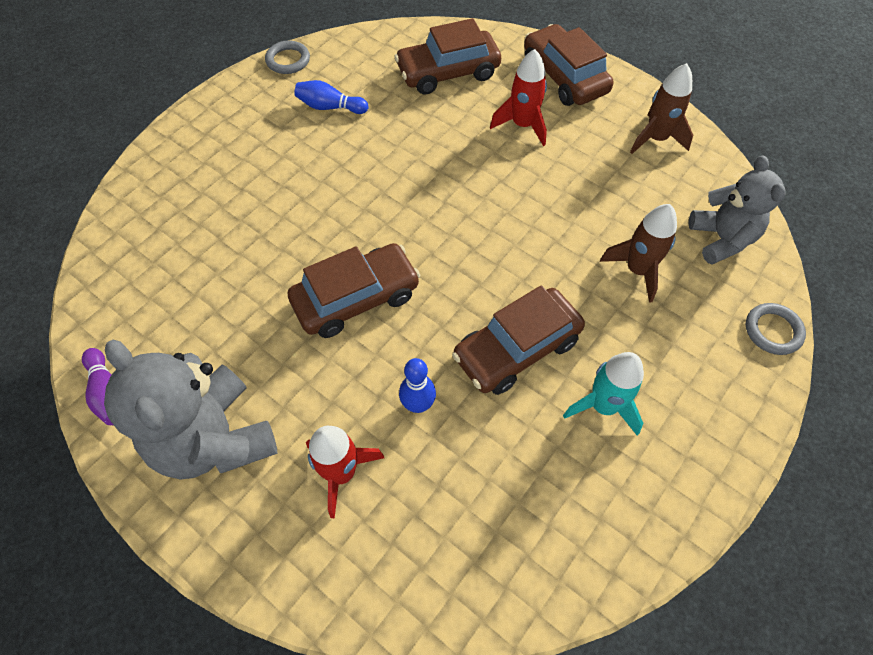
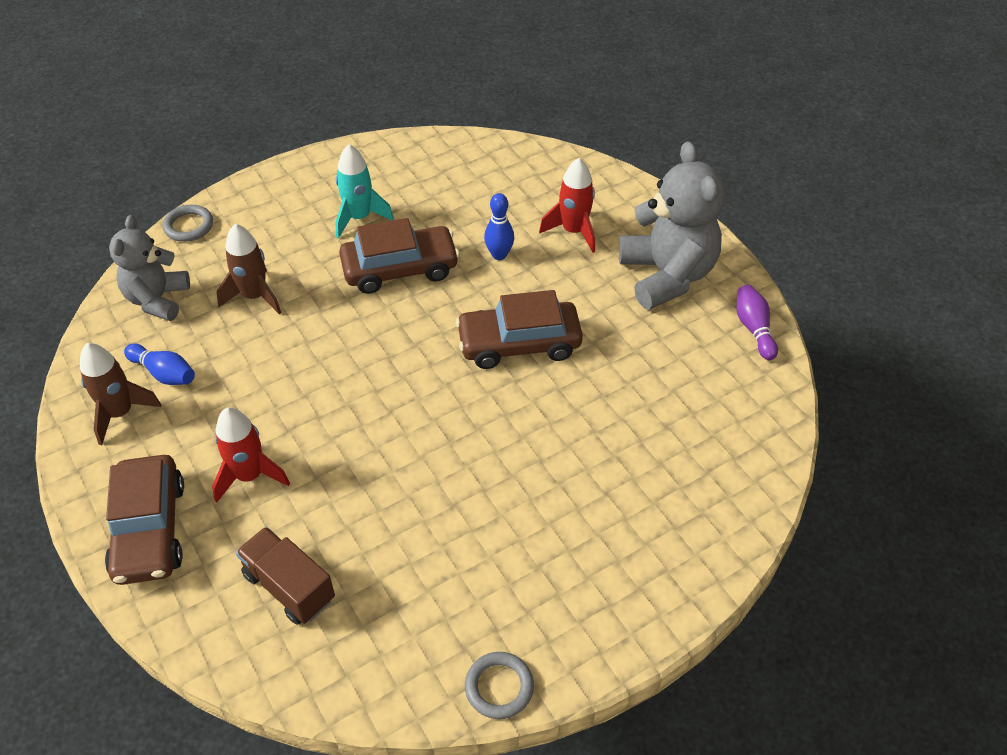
camera: 160 degrees left, 10 degrees down
blue bowling pin [294,80,368,114] -> blue bowling pin moved to [124,343,195,385]
brown car [394,18,501,94] -> brown truck [236,527,335,625]

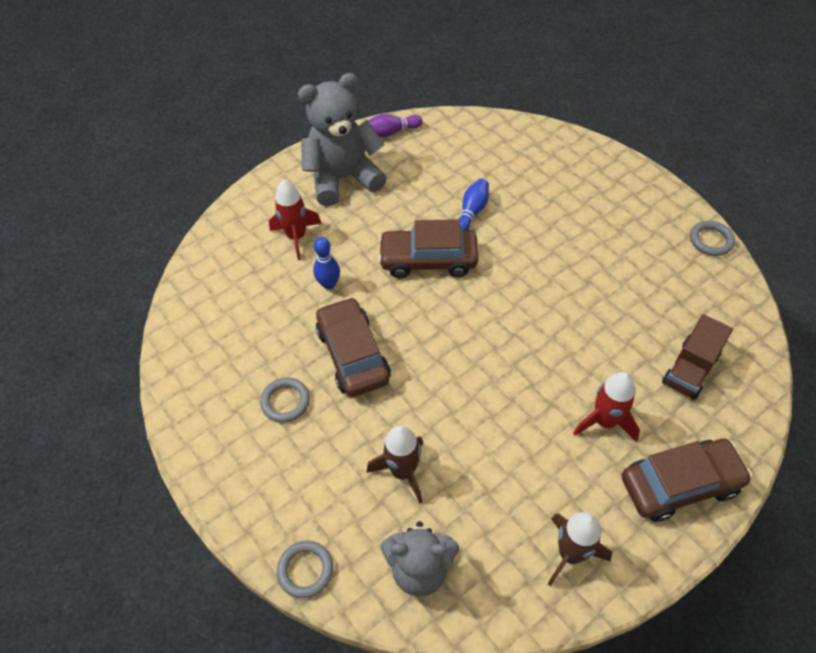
camera: 95 degrees left, 5 degrees up
blue bowling pin [124,343,195,385] -> blue bowling pin moved to [459,179,489,230]
turquoise rocket [335,144,394,238] -> grey ring [260,378,310,423]
brown car [456,290,583,369] -> brown car turned 105 degrees clockwise [378,219,478,278]

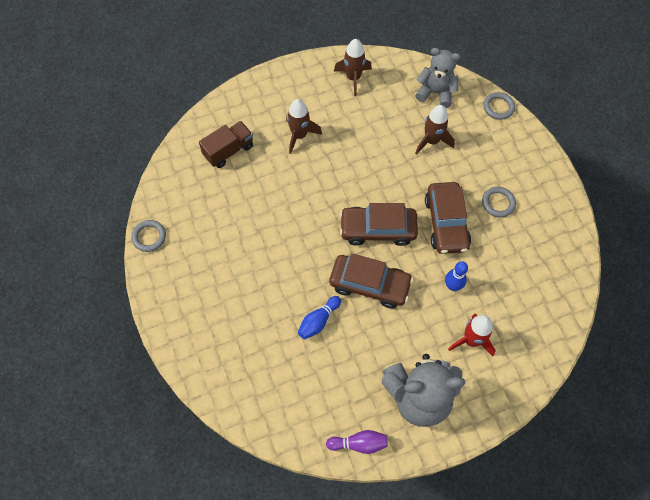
camera: 165 degrees left, 10 degrees up
red rocket [573,372,640,442] -> brown rocket [286,99,322,154]
brown car [622,439,752,522] -> brown car moved to [340,203,418,246]

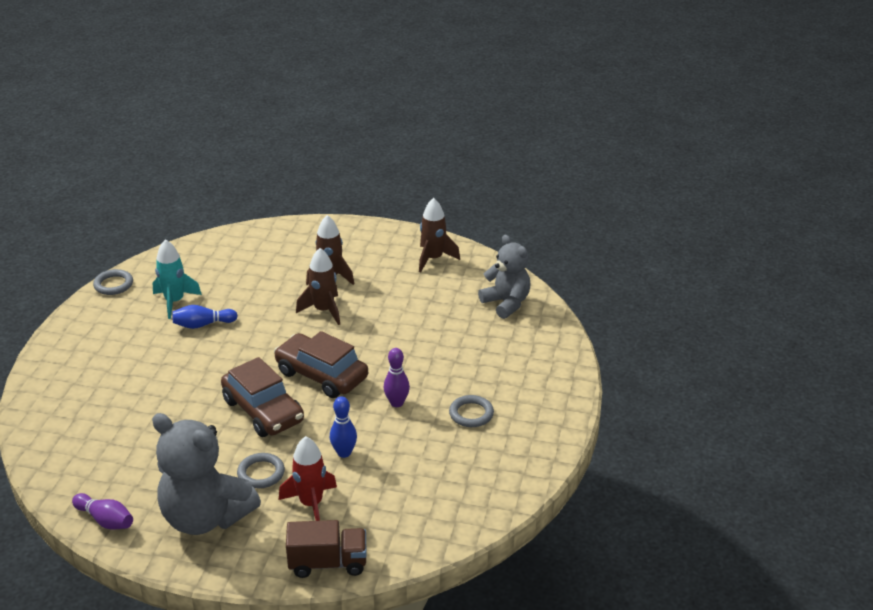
camera: 35 degrees right, 30 degrees down
brown truck [199,121,253,168] -> brown truck moved to [286,520,366,578]
blue bowling pin [298,296,341,339] -> blue bowling pin moved to [172,305,238,329]
brown rocket [415,105,455,155] -> brown rocket moved to [296,248,340,325]
brown car [425,182,471,254] -> purple bowling pin [384,348,410,407]
grey ring [483,92,515,120] -> grey ring moved to [237,453,285,488]
none -> turquoise rocket [153,239,202,319]

